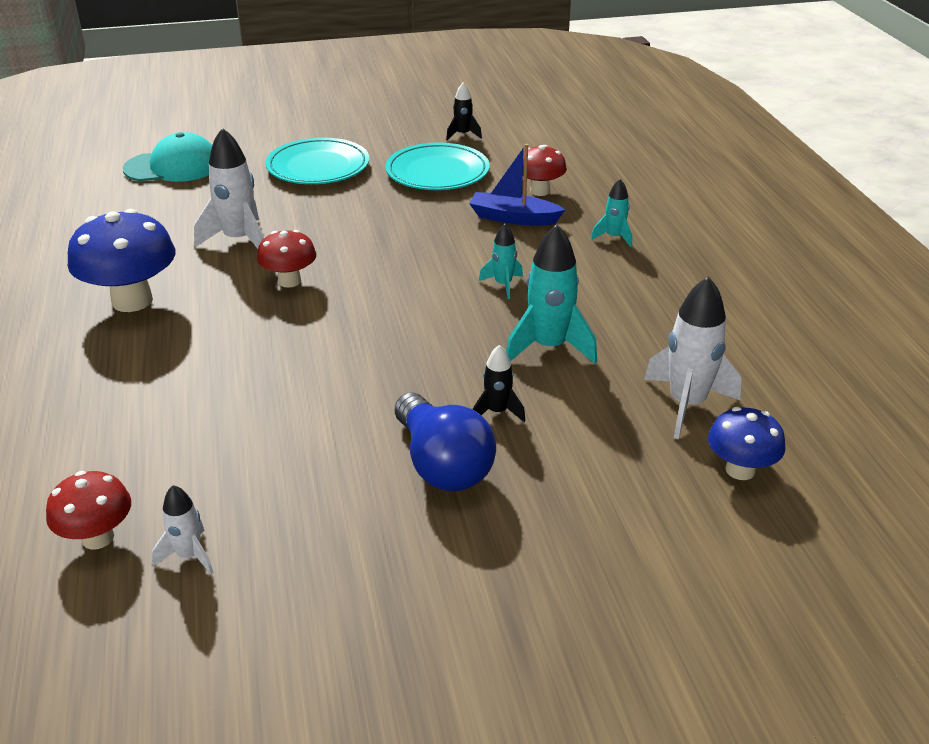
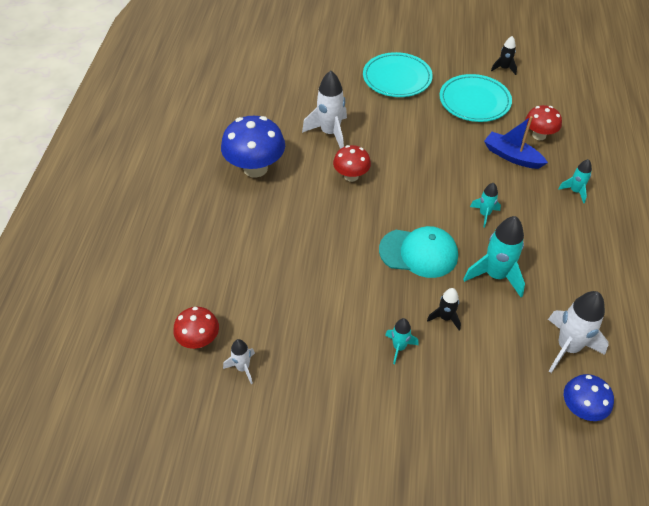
camera: 20 degrees right, 15 degrees up
turquoise cap [123,132,212,182] -> turquoise cap moved to [379,226,458,278]
blue light bulb [395,393,496,491] -> turquoise rocket [385,318,419,364]

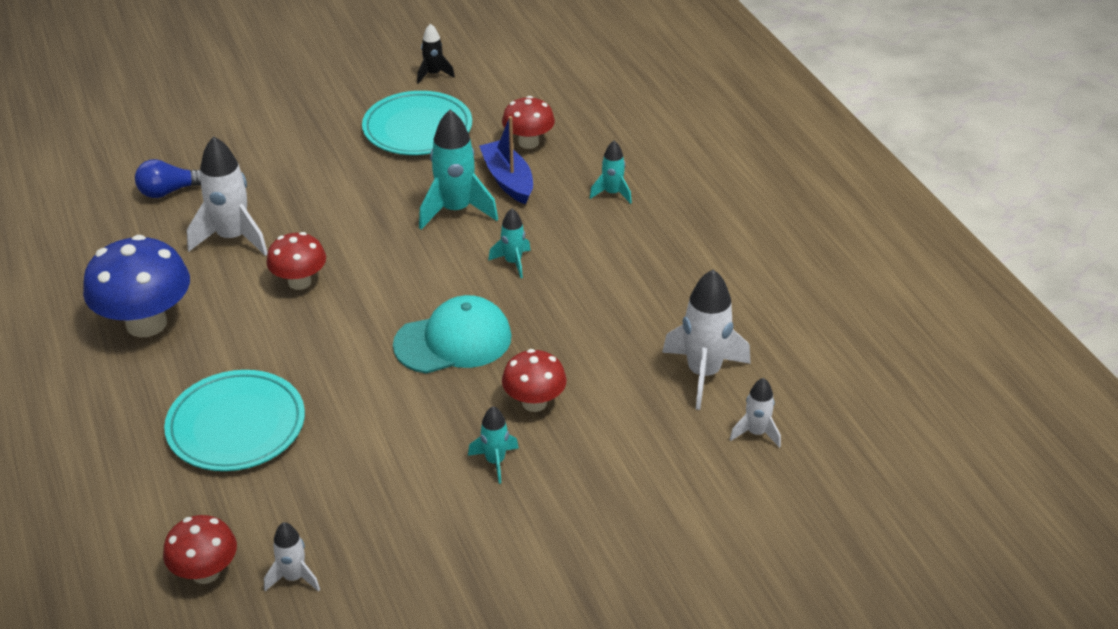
camera: 30 degrees left, 10 degrees down
turquoise plate [363,52,433,97] -> turquoise plate moved to [164,370,305,471]
black rocket [427,288,461,330] -> red mushroom [502,349,567,412]
turquoise rocket [463,216,525,297] -> turquoise rocket moved to [419,110,498,229]
blue boat [484,116,548,169] -> blue boat turned 60 degrees clockwise [479,116,533,205]
blue mushroom [564,374,614,421] -> white rocket [730,378,781,448]
none -> blue light bulb [135,159,201,198]

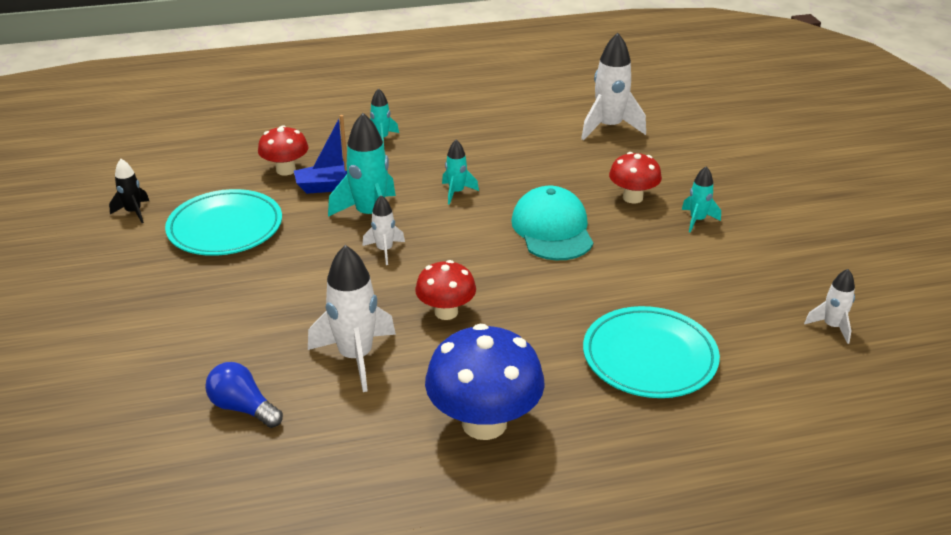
camera: 80 degrees left, 5 degrees down
blue light bulb [135,159,201,198] -> blue light bulb turned 135 degrees clockwise [205,362,283,428]
red mushroom [163,515,237,584] -> none
white rocket [730,378,781,448] -> white rocket moved to [362,195,405,265]

